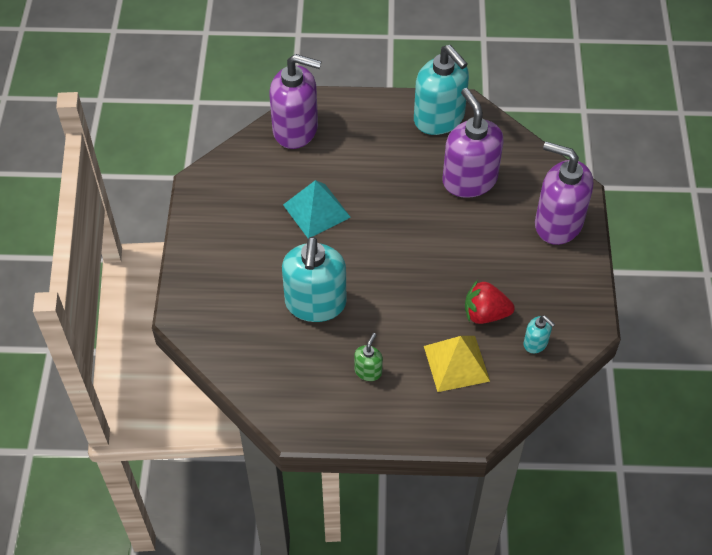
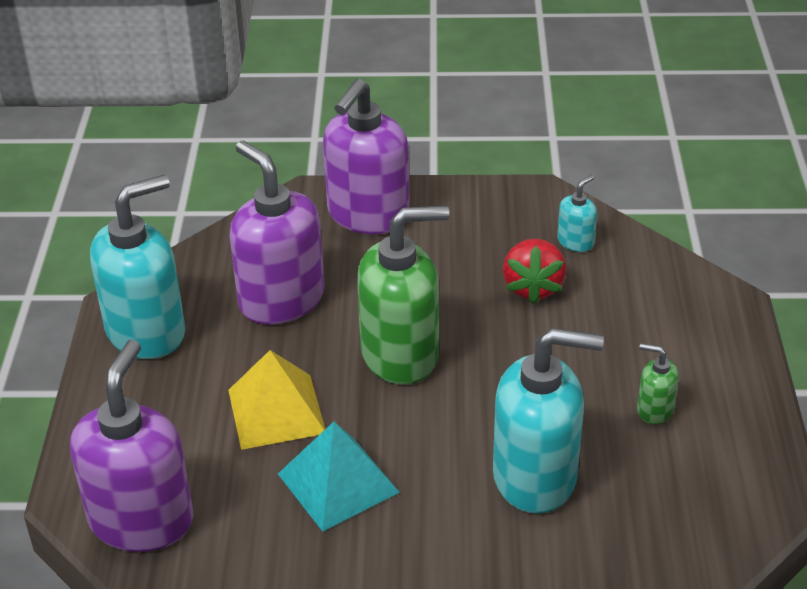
camera: 90 degrees left, 15 degrees down
yellow pyramid [424,336,490,392] -> yellow pyramid moved to [228,350,325,450]
purple soap dispenser [443,88,504,198] -> purple soap dispenser turned 75 degrees clockwise [230,141,324,325]
none -> green soap dispenser [357,206,449,385]

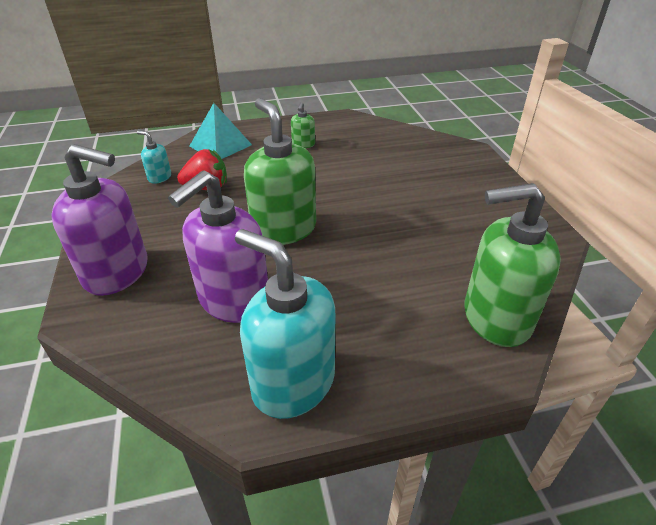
camera: 105 degrees left, 0 degrees up
purple soap dispenser [70,340,194,552] -> green soap dispenser [464,183,561,347]
yellow pyramid [228,350,325,450] -> none
turquoise pyramid [278,422,400,532] -> turquoise pyramid moved to [189,103,252,159]
turquoise soap dispenser [493,328,604,514] -> none

